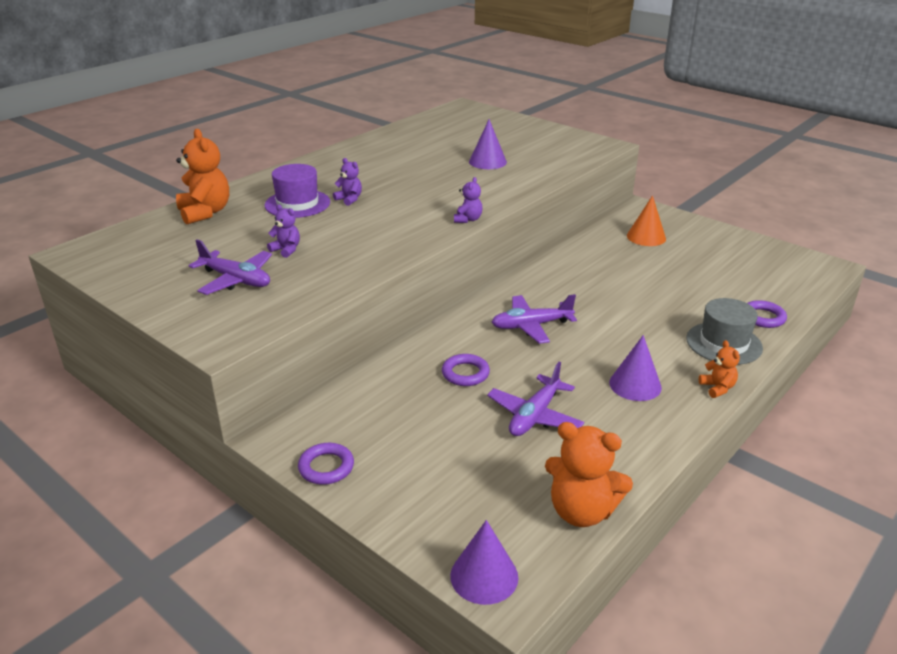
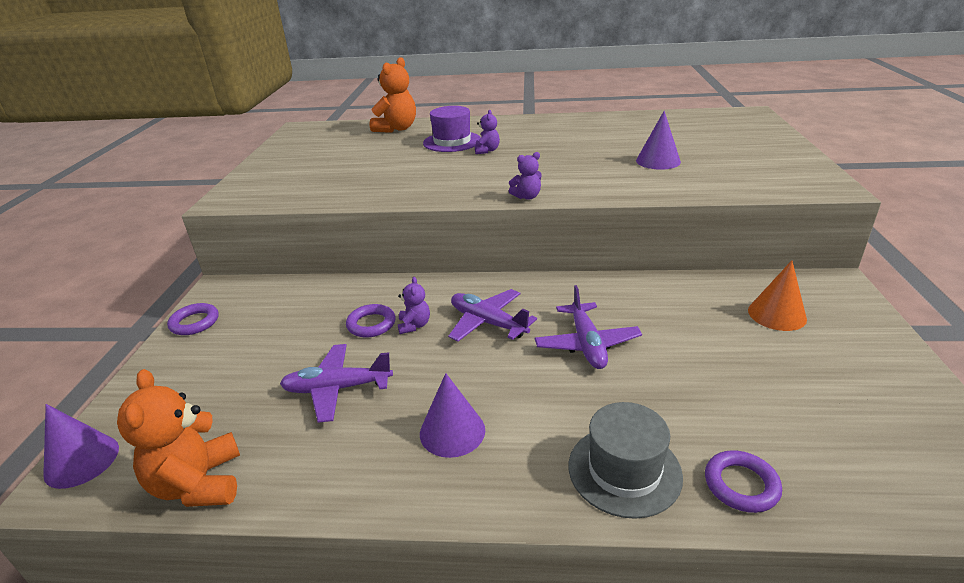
camera: 55 degrees right, 0 degrees up
purple plane [189,239,272,295] -> purple plane moved to [535,285,642,369]
purple teddy bear [267,204,300,258] -> purple teddy bear moved to [398,277,430,334]
orange teddy bear [699,340,740,398] -> none

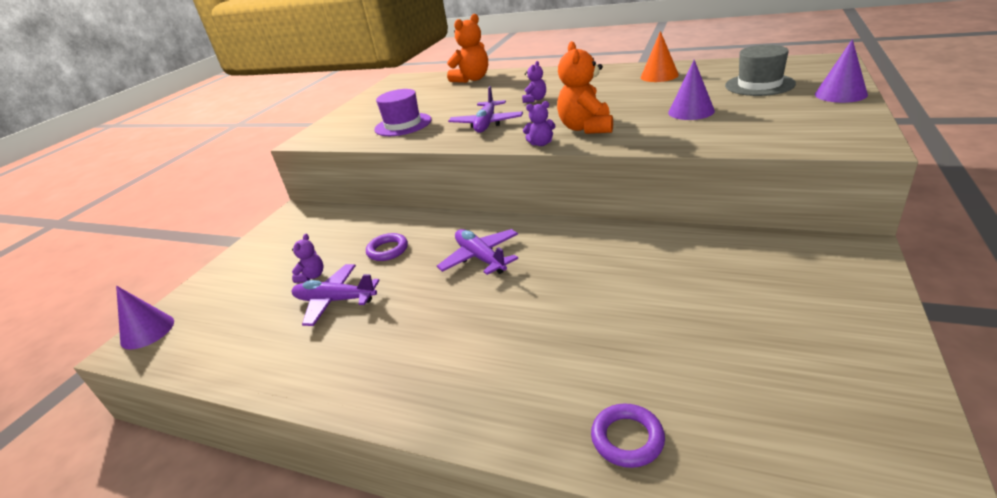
camera: 20 degrees right, 0 degrees up
orange teddy bear [117,369,240,507] -> orange teddy bear moved to [557,41,613,134]
purple ring [167,303,219,335] -> none
purple teddy bear [398,277,430,334] -> purple teddy bear moved to [292,234,324,283]
purple cone [420,373,485,458] -> purple cone moved to [815,39,868,103]
purple hat [423,106,481,152] -> purple hat moved to [374,89,432,136]
purple plane [535,285,642,369] -> purple plane moved to [448,86,523,133]
grey hat [569,402,683,519] -> grey hat moved to [725,45,796,96]
orange cone [748,260,807,331] -> orange cone moved to [641,31,679,82]

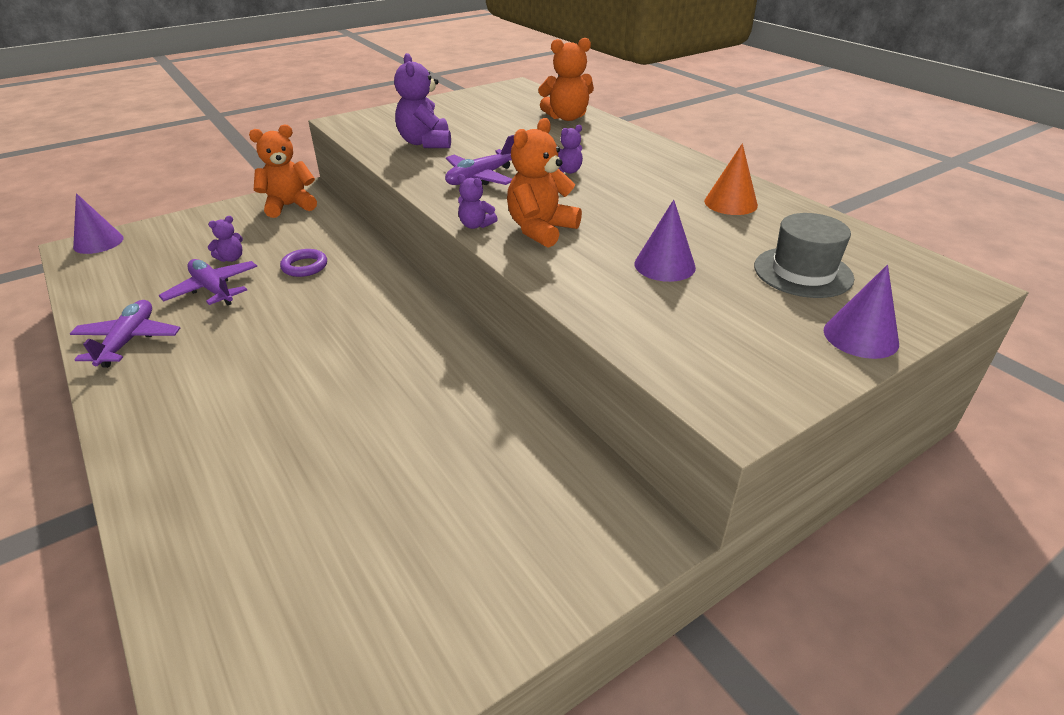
camera: 30 degrees right, 5 degrees up
purple hat [374,89,432,136] -> purple teddy bear [394,53,451,148]
purple plane [437,229,518,275] -> purple plane moved to [70,300,180,368]
purple ring [591,404,665,468] -> none
none -> orange teddy bear [249,124,317,218]

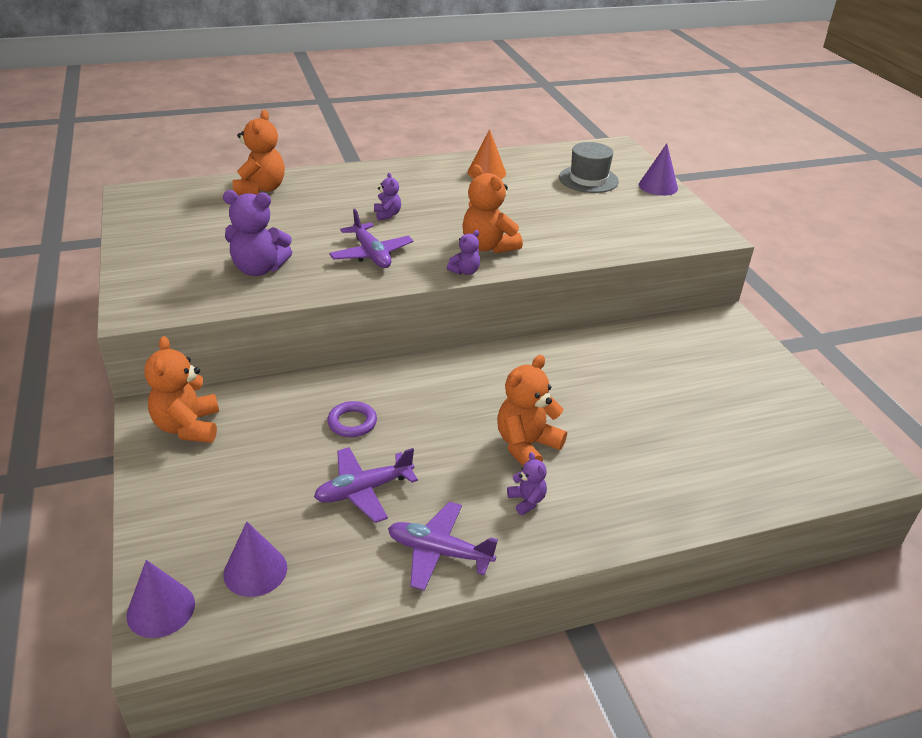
camera: 75 degrees left, 0 degrees up
purple teddy bear [208,216,243,262] -> purple teddy bear moved to [507,452,547,515]
purple cone [634,200,696,282] -> purple cone moved to [223,522,287,597]
none -> orange teddy bear [497,355,567,466]

